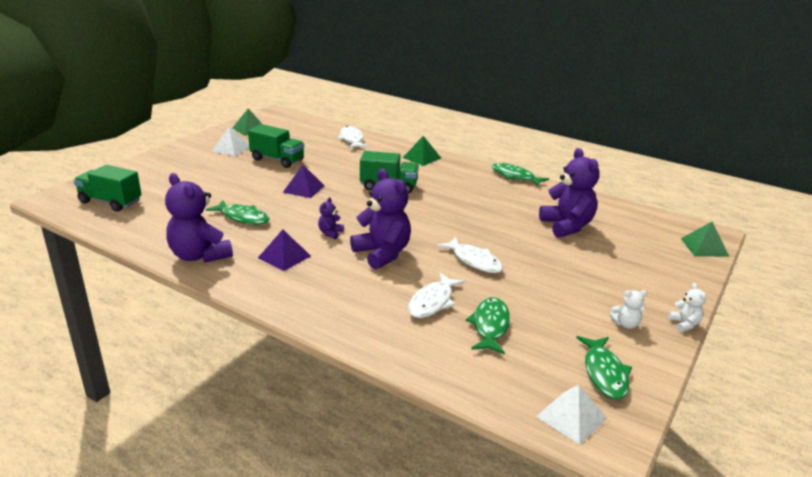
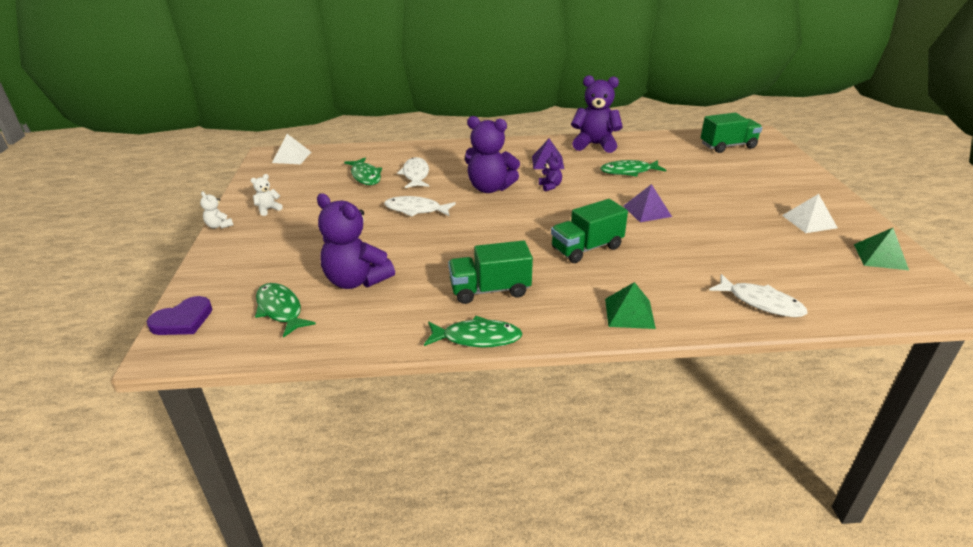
camera: 145 degrees right, 5 degrees up
green truck [248,124,304,168] -> green truck moved to [448,240,533,304]
green fish [576,336,632,400] -> green fish moved to [255,283,316,338]
green pyramid [681,222,729,257] -> purple heart [147,296,212,335]

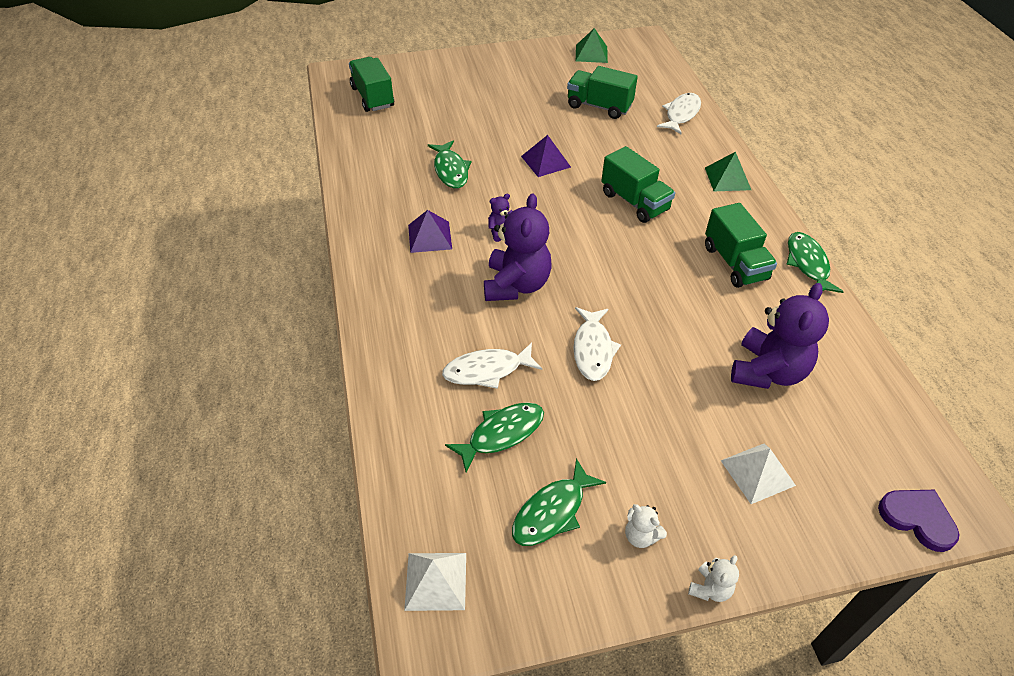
camera: 100 degrees left, 15 degrees up
green fish [255,283,316,338] -> green fish moved to [512,458,606,546]
purple teddy bear [571,75,623,153] -> none
white pyramid [782,194,838,233] -> white pyramid moved to [720,443,796,504]
none -> green truck [567,66,638,119]

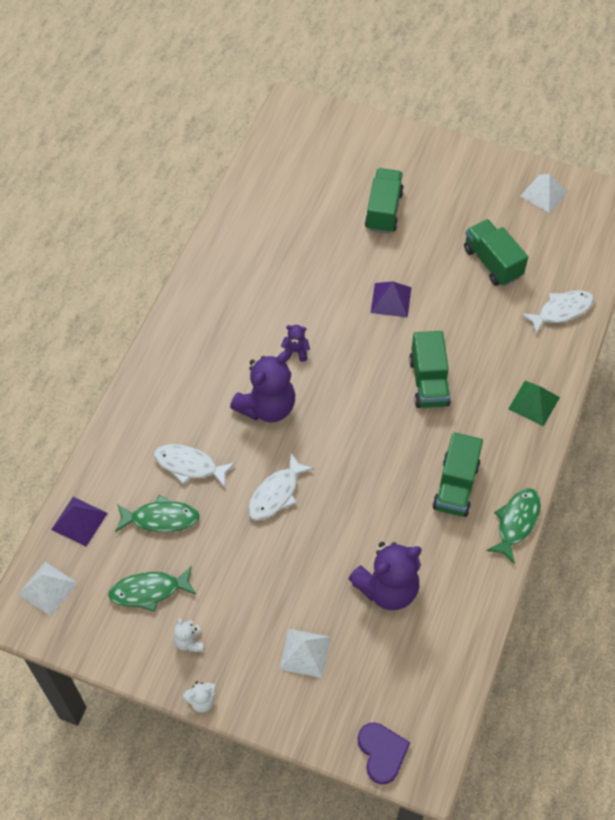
camera: 35 degrees right, 10 degrees up
green truck [349,57,394,112] -> green truck moved to [365,168,404,234]
purple pyramid [408,210,452,253] -> purple pyramid moved to [51,497,108,546]
green fish [428,140,471,188] -> none
green pyramid [576,28,608,63] -> white pyramid [520,174,569,213]

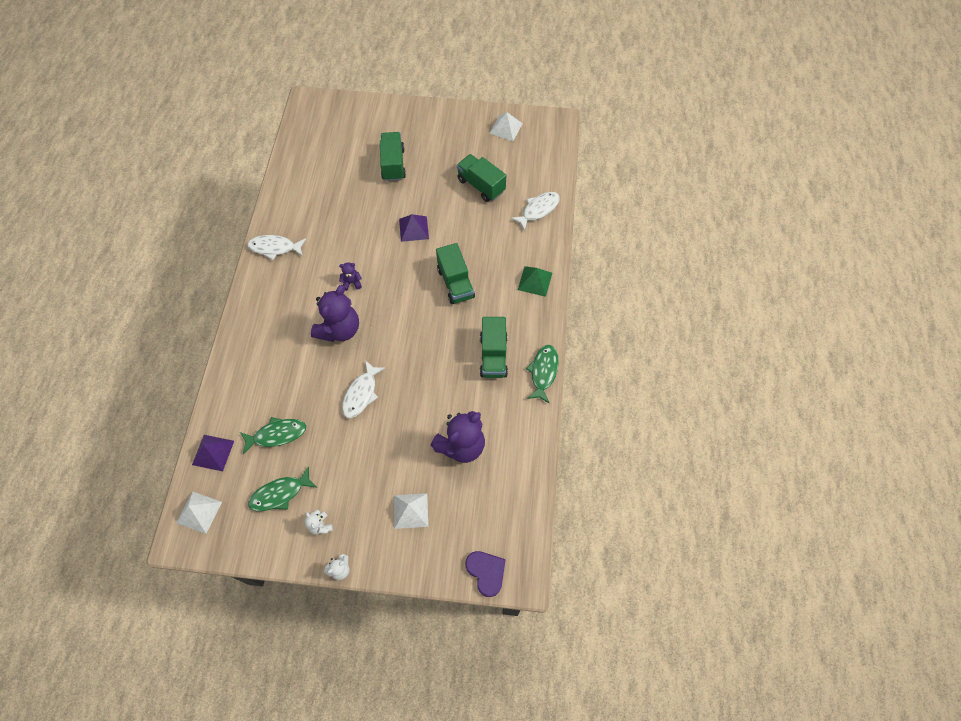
camera: 15 degrees left, 5 degrees up
white fish [154,444,235,488] -> white fish moved to [247,235,306,260]

